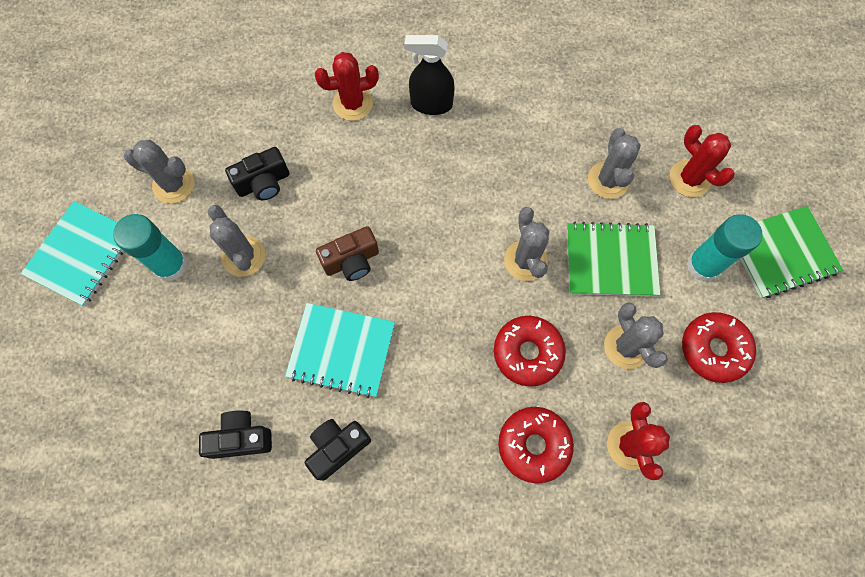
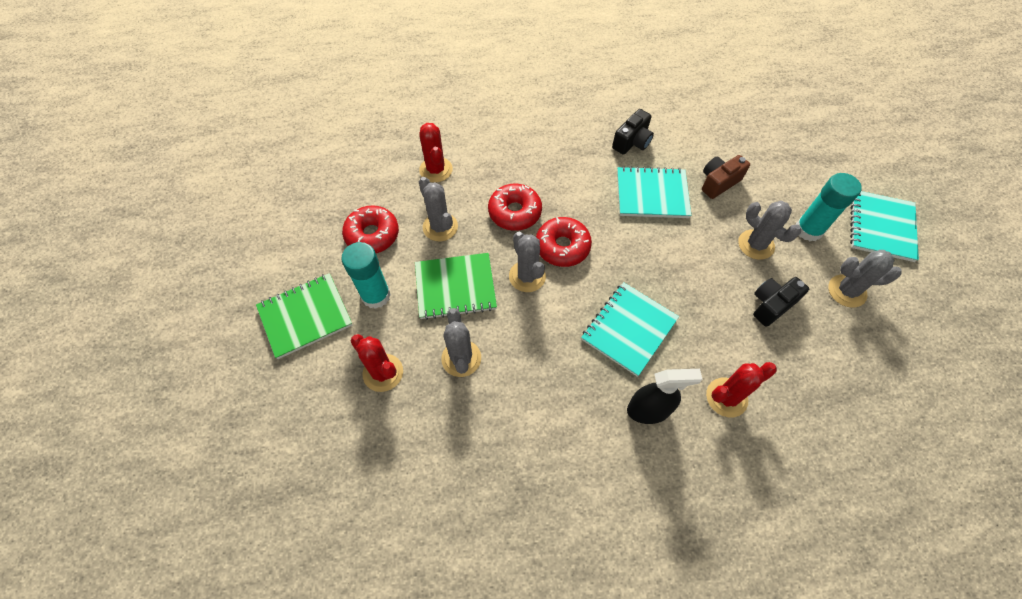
camera: 170 degrees right, 10 degrees down
black camera [199,411,272,459] -> none
brown camera [316,226,379,281] -> brown camera moved to [702,155,750,199]
red donut [498,407,574,483] -> red donut moved to [536,217,592,267]
none -> turquoise notebook [581,282,679,377]

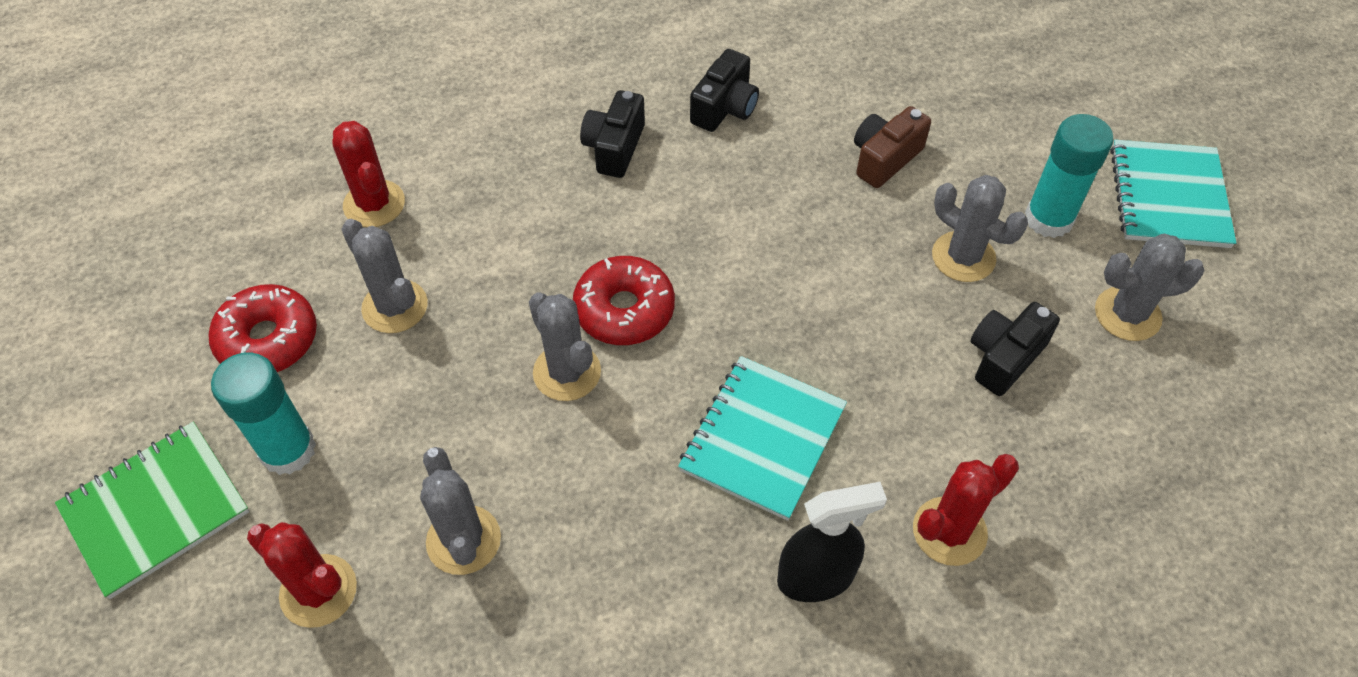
camera: 10 degrees left, 5 degrees down
green notebook [415,253,497,320] -> none
red donut [488,184,542,231] -> none
turquoise notebook [617,166,691,218] -> none
none -> black camera [580,90,645,178]

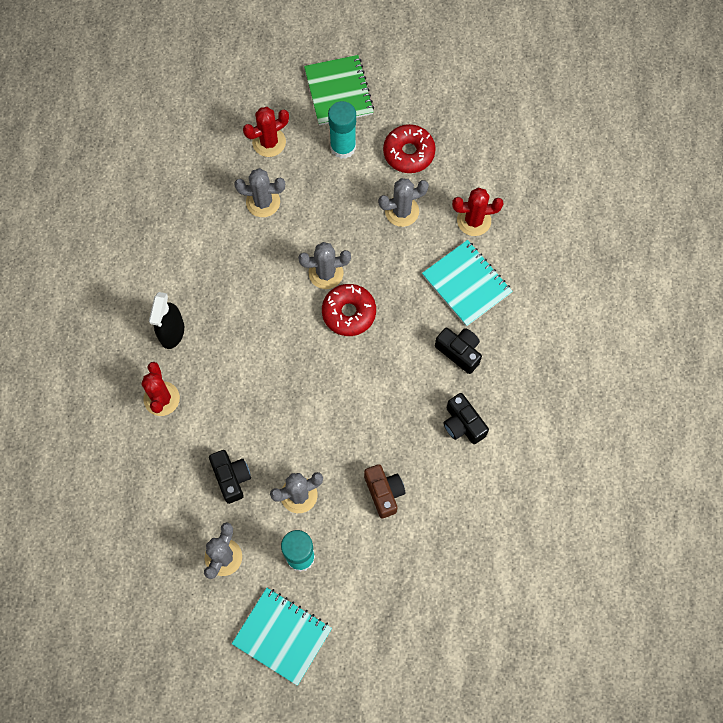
camera: 115 degrees right, 15 degrees up
turquoise notebook [678,356,847,521] -> turquoise notebook moved to [422,240,513,327]

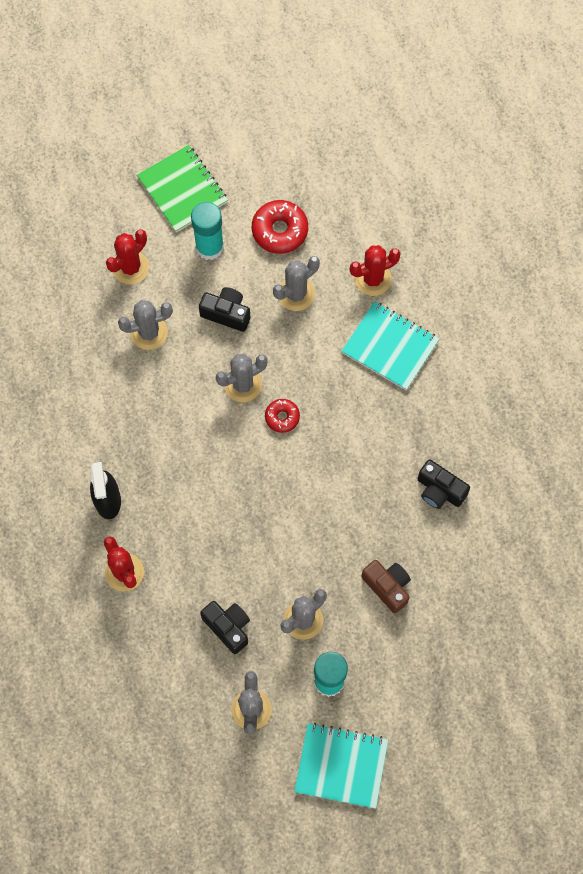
camera: 20 degrees left, 0 degrees up
red donut [322,284,376,336] -> red donut [265,399,300,433], size x0.60
black camera [435,328,482,374] -> black camera moved to [199,287,250,332]

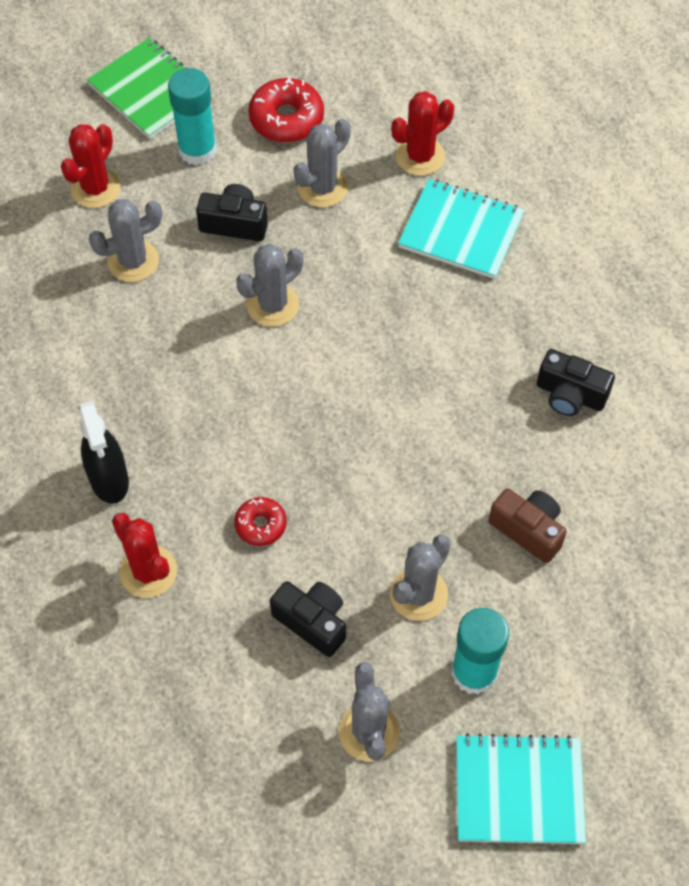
camera: 10 degrees left, 10 degrees down
red donut [265,399,300,433] -> red donut moved to [234,497,287,546]

